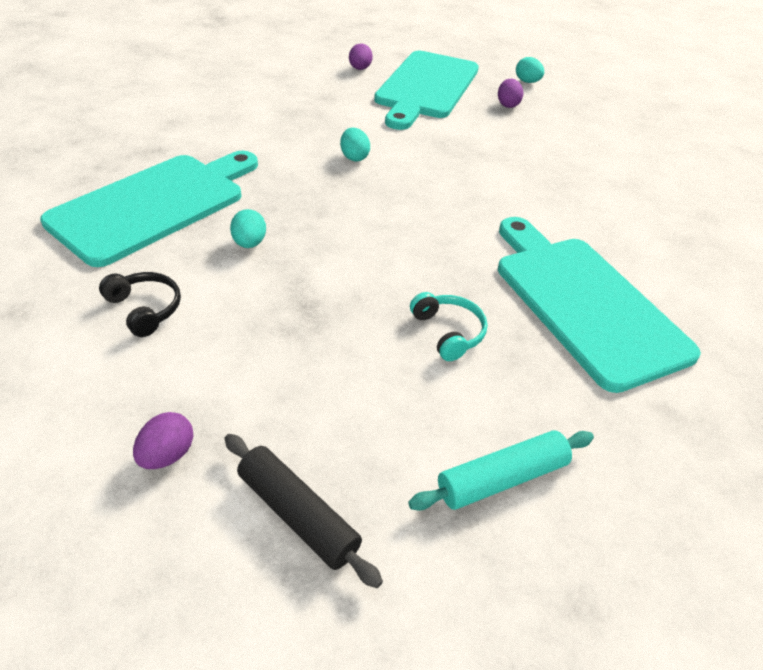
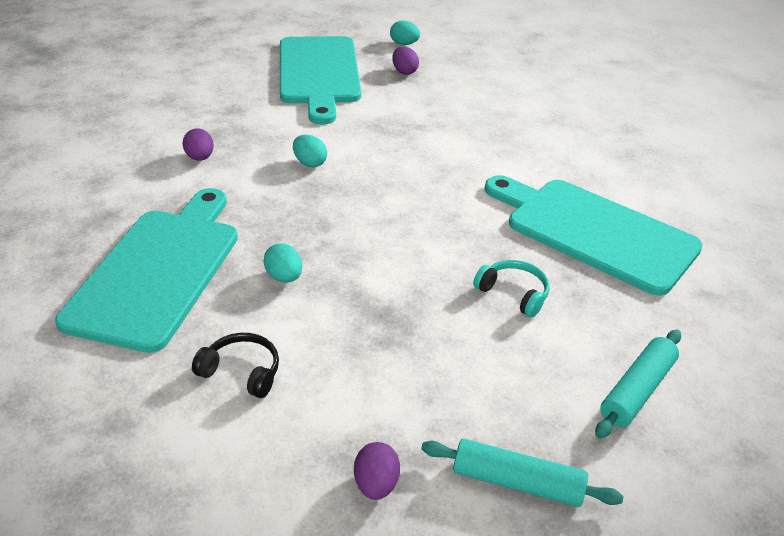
camera: 25 degrees left, 5 degrees down
black rolling pin [224,434,383,588] -> turquoise rolling pin [421,438,623,507]
purple egg [349,44,373,70] -> purple egg moved to [183,128,214,161]

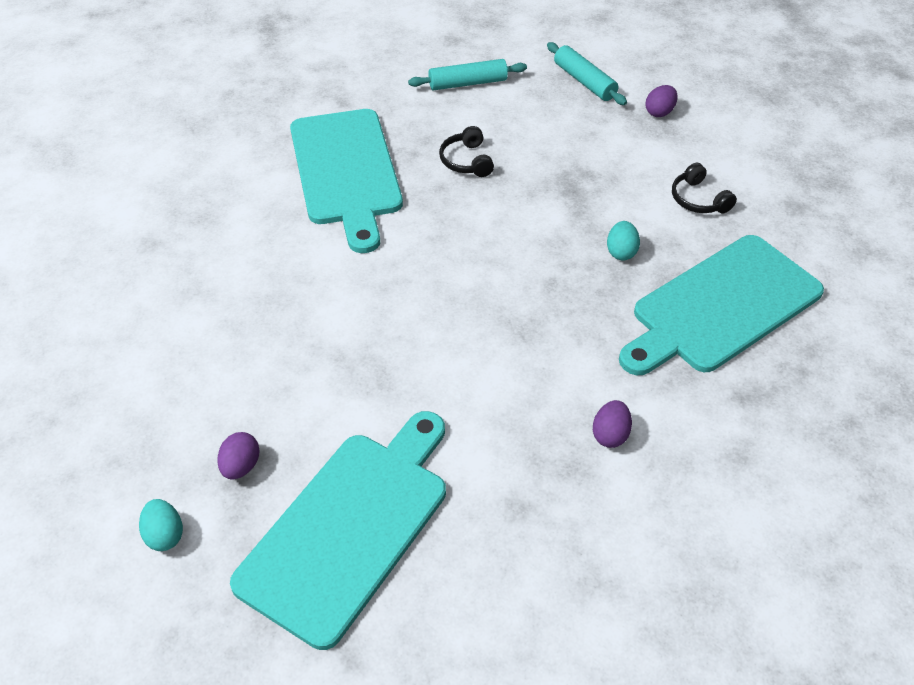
camera: 140 degrees left, 10 degrees up
turquoise egg [293,135,327,167] -> none
turquoise headphones [473,260,550,317] -> black headphones [439,126,494,177]

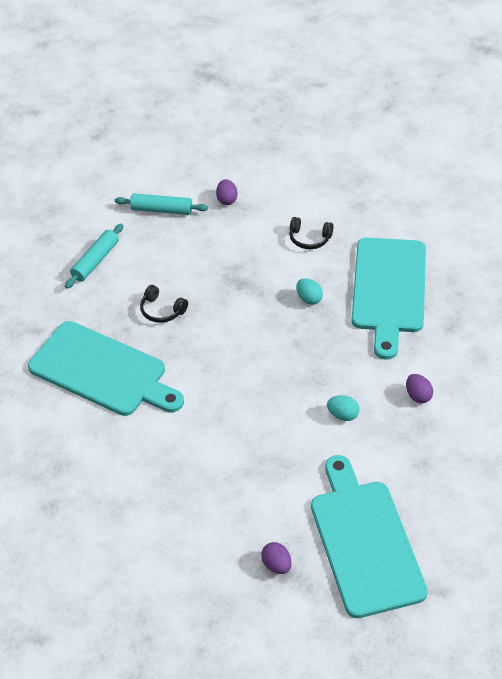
camera: 45 degrees left, 0 degrees up
turquoise egg [139,499,183,551] -> turquoise egg moved to [327,395,360,421]

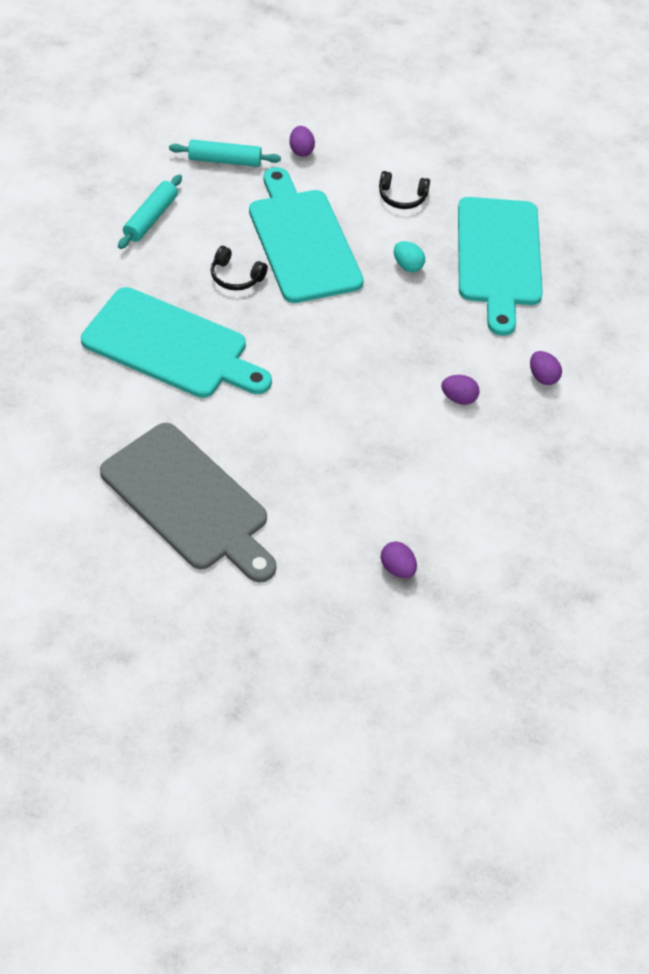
camera: 10 degrees left, 5 degrees up
turquoise cutting board [311,455,428,618] -> turquoise cutting board moved to [249,167,364,303]
turquoise egg [327,395,360,421] -> purple egg [441,375,480,405]
none -> grey cutting board [100,423,276,583]

